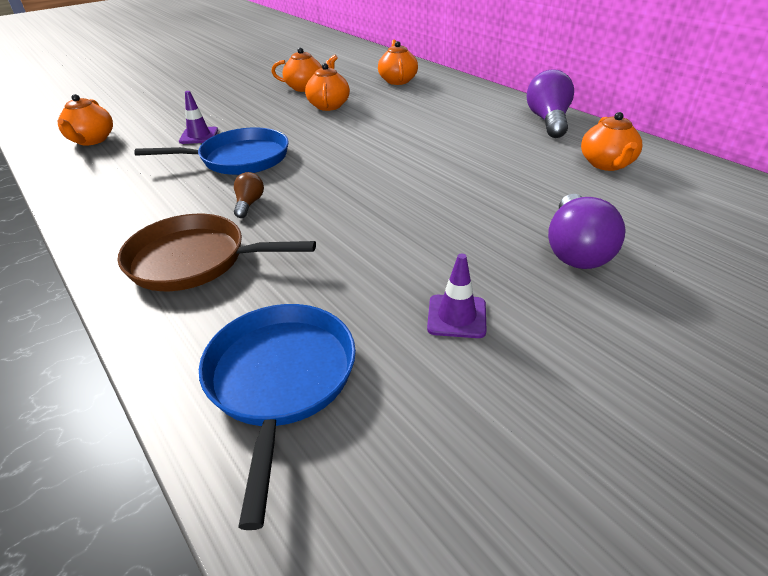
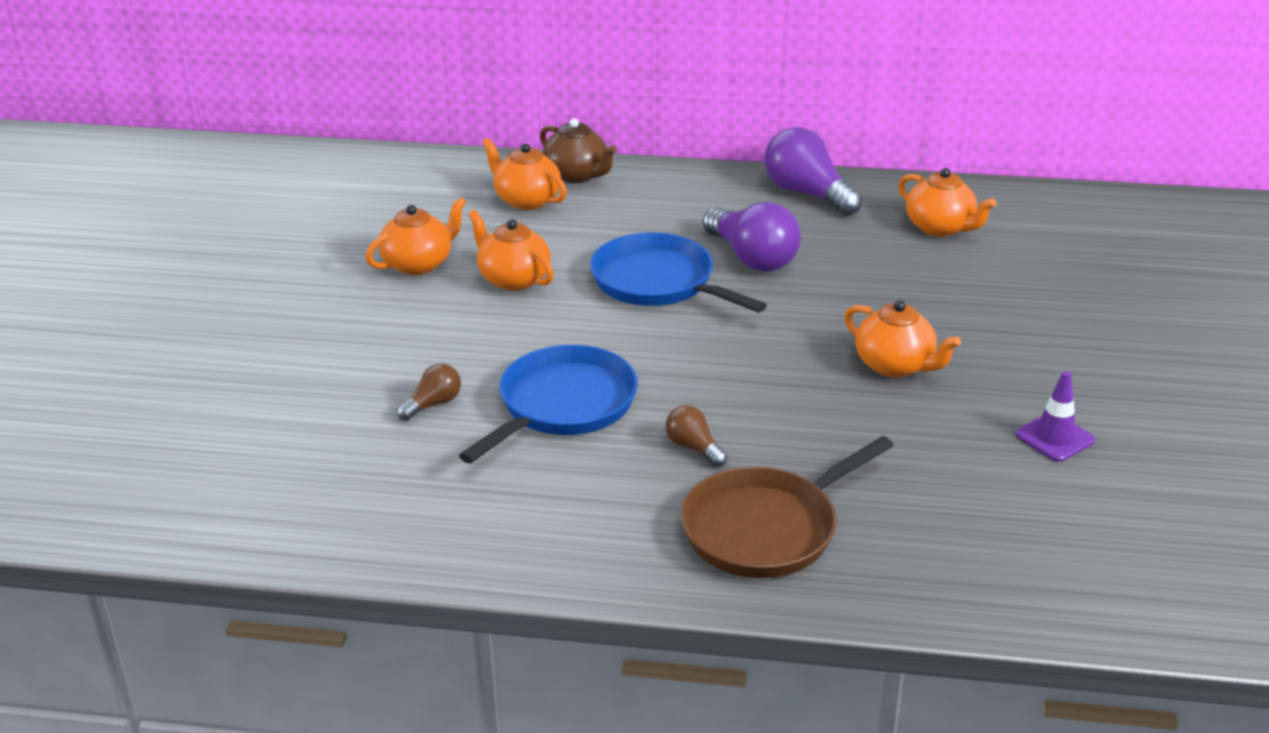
camera: 45 degrees left, 5 degrees down
orange teapot [57,94,113,146] -> orange teapot moved to [845,300,961,378]
purple traffic cone [179,91,218,144] -> brown light bulb [397,364,461,421]
blue pan [199,304,356,530] -> blue pan moved to [590,232,767,312]
purple light bulb [548,194,626,269] -> purple light bulb moved to [703,202,801,272]
none -> brown teapot [540,118,617,183]

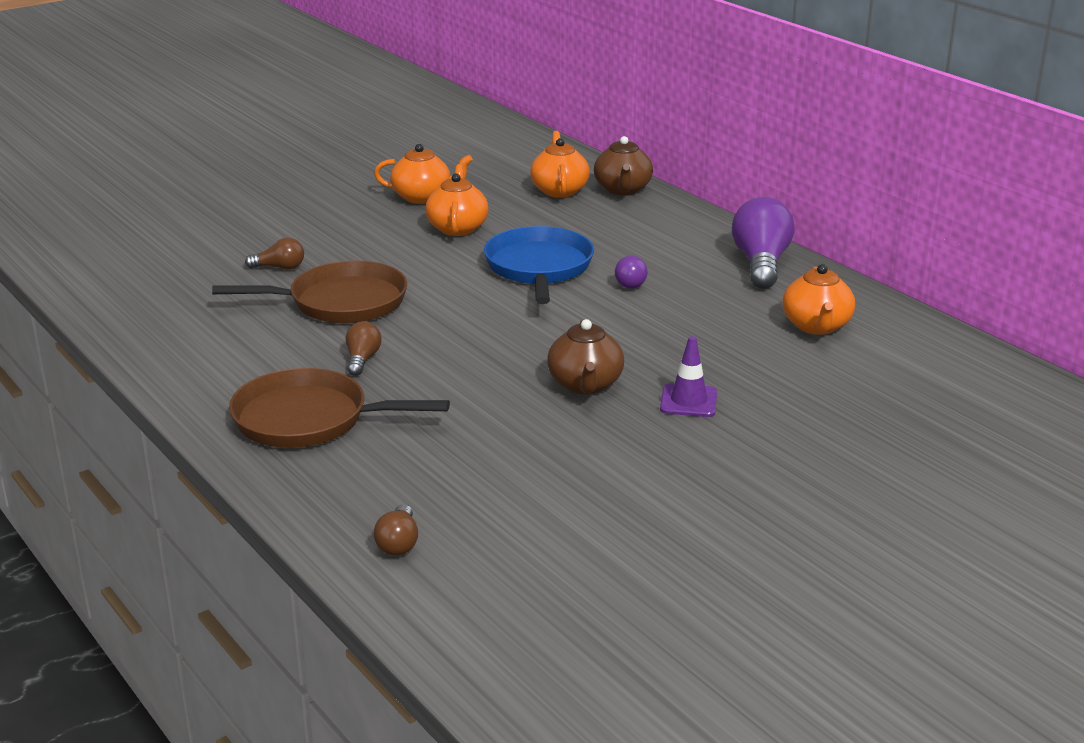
camera: 45 degrees right, 5 degrees down
blue pan [459,345,638,463] -> brown pan [212,260,407,323]
purple light bulb [703,202,801,272] -> purple light bulb [615,256,648,289], size x0.51
orange teapot [845,300,961,378] -> brown teapot [547,319,624,394]
purple traffic cone [1015,371,1095,462] -> purple traffic cone moved to [660,336,717,417]
none -> brown light bulb [373,504,418,556]

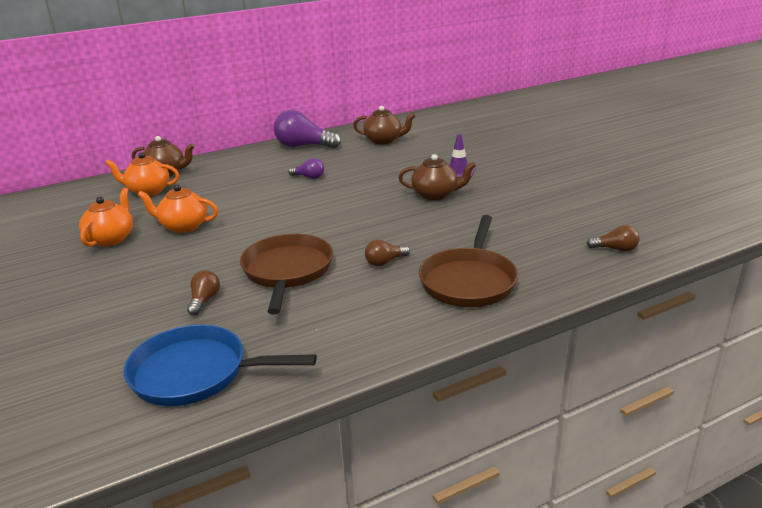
camera: 80 degrees left, 0 degrees up
brown light bulb [346,321,382,376] -> brown light bulb turned 45 degrees counterclockwise [365,240,410,266]
blue pan [484,226,594,304] -> blue pan moved to [124,325,317,406]
orange teapot [783,264,855,335] -> brown teapot [353,106,416,145]

